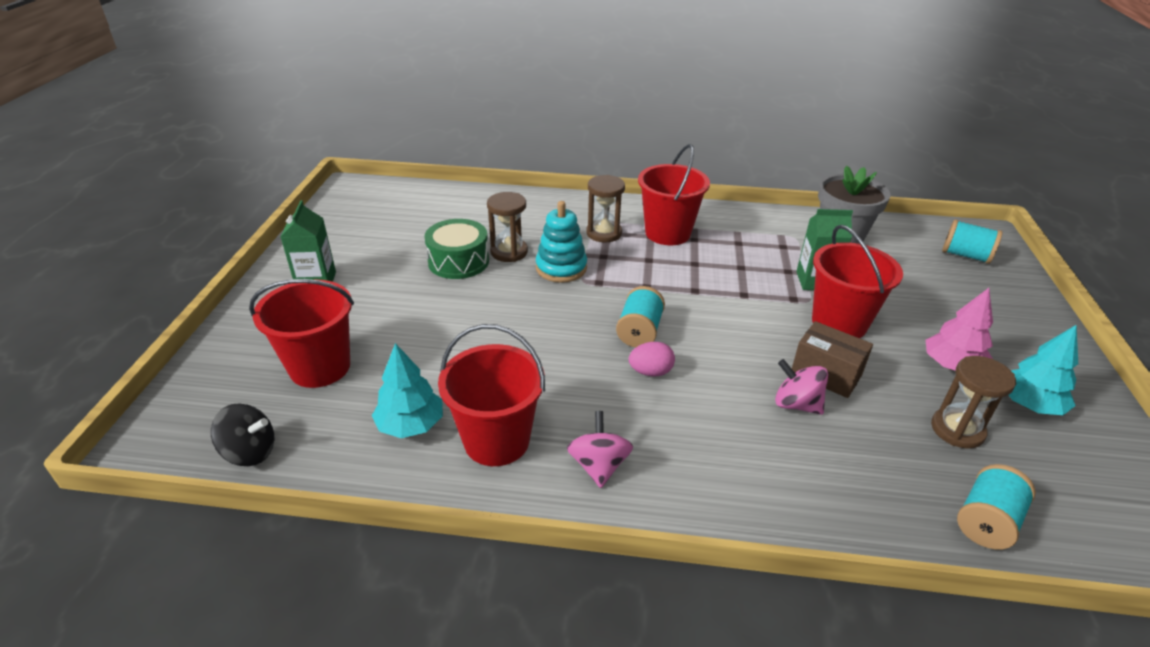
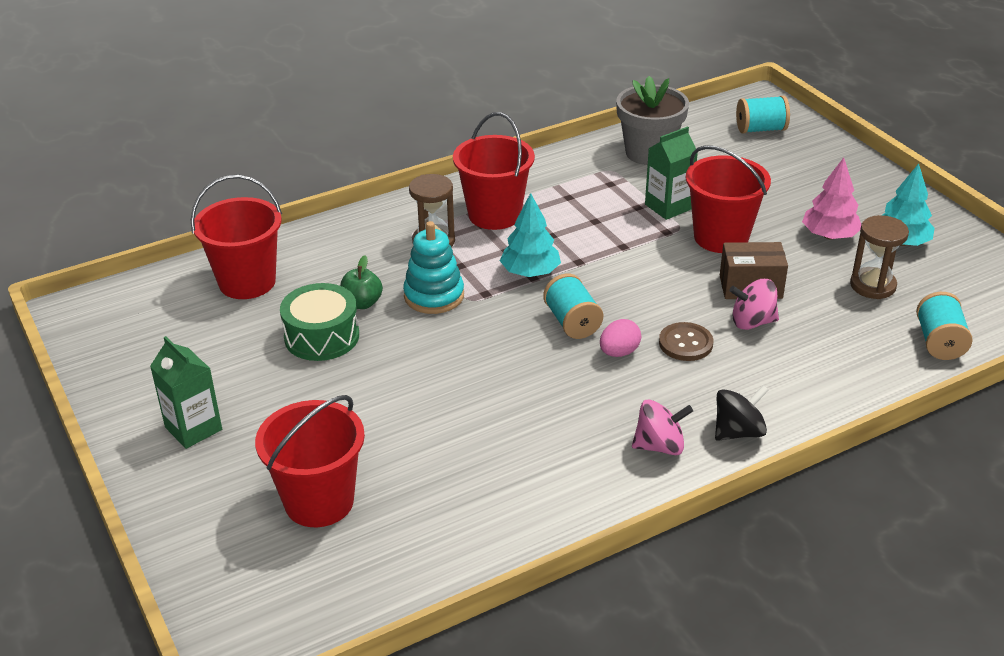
camera: 35 degrees left, 0 degrees up
black spinning top [211,403,274,466] -> black spinning top moved to [715,385,769,441]
turquoise tree [372,343,443,438] -> turquoise tree moved to [500,193,561,277]
red bucket [438,324,545,466] -> red bucket moved to [191,175,282,299]
brown hourglass [487,192,528,262] -> green apple [340,255,383,309]
pink spinning top [567,411,633,488] -> pink spinning top turned 120 degrees clockwise [632,400,693,455]
none -> brown button [659,322,713,361]

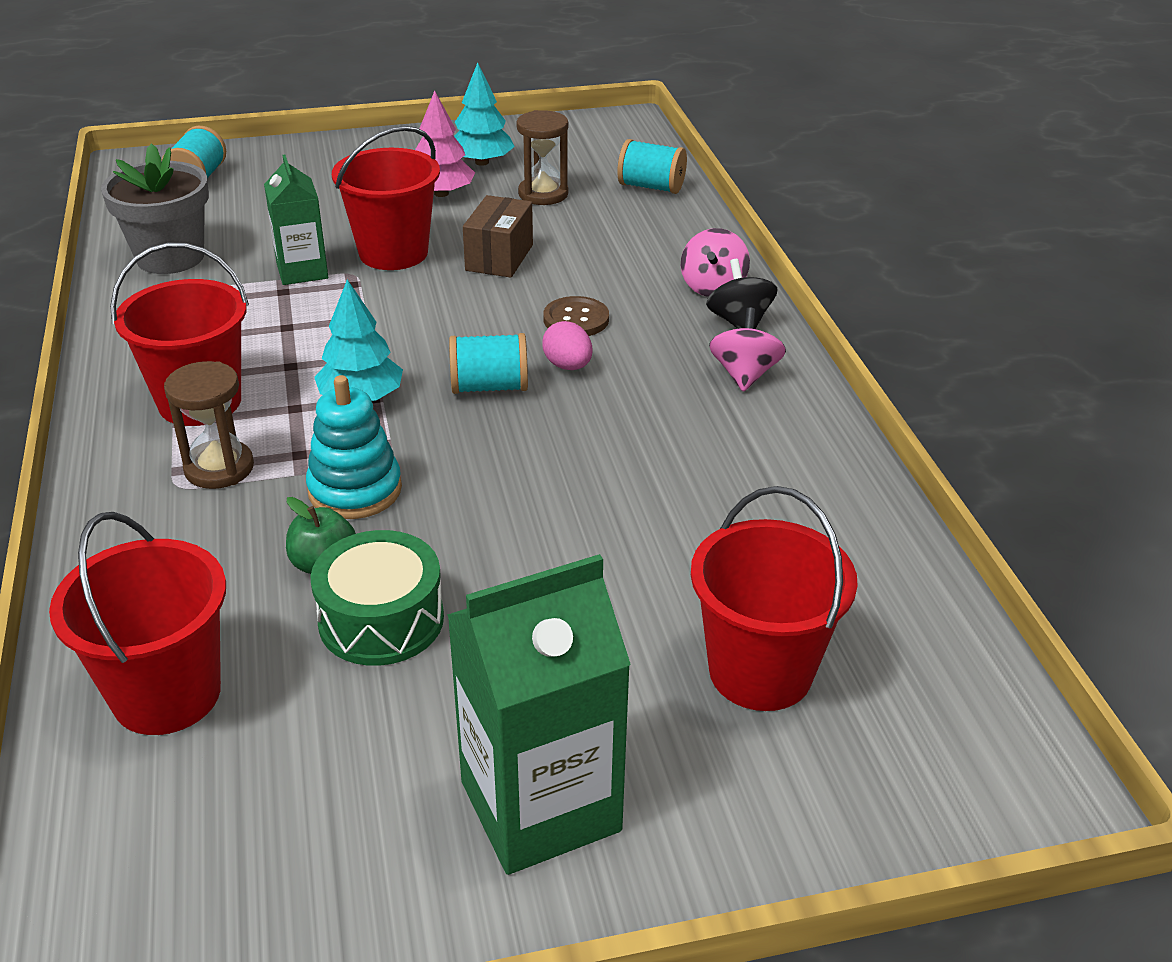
camera: 75 degrees left, 0 degrees up
green carton [150,336,222,449] -> green carton [447,554,631,875], size x1.67
pink spinning top [729,279,779,330] -> pink spinning top moved to [681,228,750,297]

